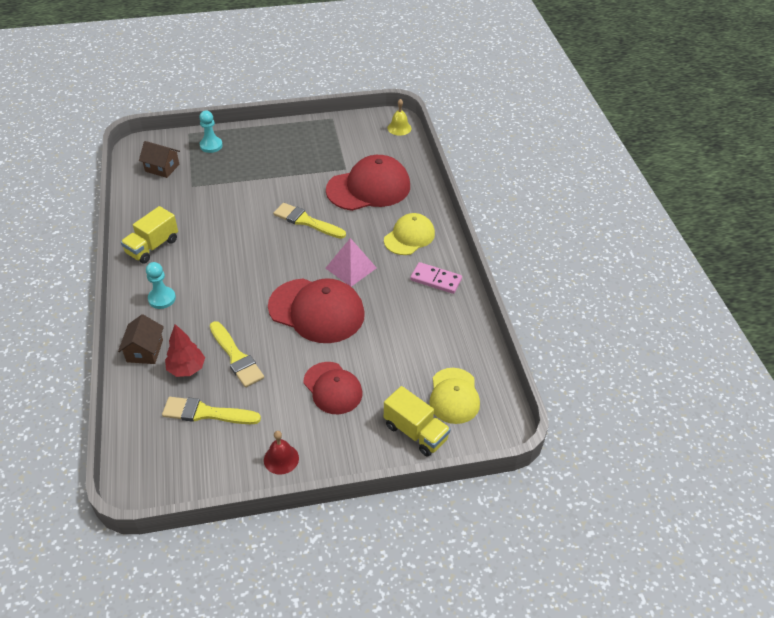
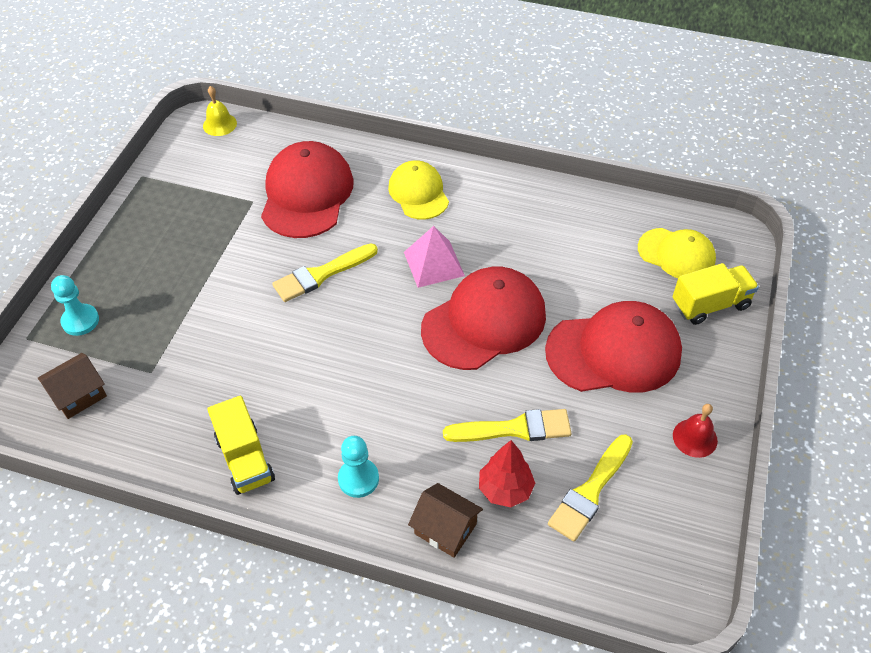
camera: 60 degrees left, 5 degrees up
red cap [304,362,363,414] -> red cap [545,301,682,393], size x1.61
pink domino [410,262,462,294] -> none

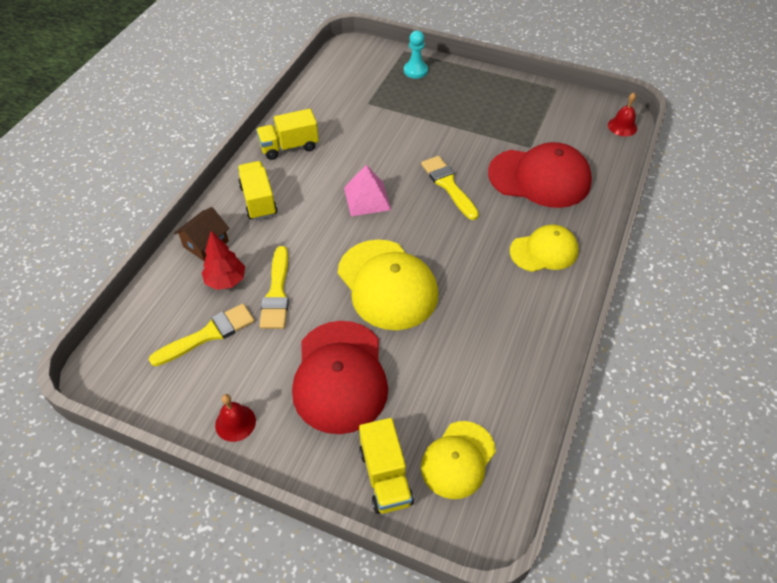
camera: 95 degrees right, 0 degrees up
brown house [37,353,107,419] -> none
yellow bell [203,86,237,136] -> red bell [608,93,637,136]
turquoise pawn [338,436,379,498] -> yellow truck [238,161,277,220]
pink pyramid [404,226,465,288] -> pink pyramid moved to [344,165,391,216]
red cap [421,267,546,370] -> yellow cap [338,239,438,330]
yellow brush [548,435,633,541] -> yellow brush turned 105 degrees clockwise [149,304,255,366]

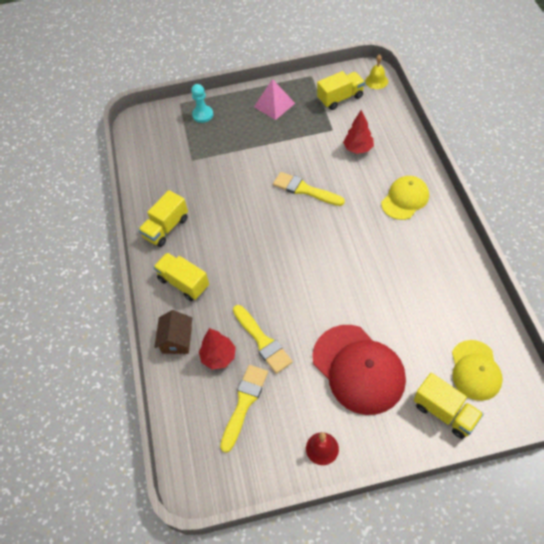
camera: 30 degrees left, 5 degrees up
yellow cap [338,239,438,330] -> none
pink pyramid [344,165,391,216] -> pink pyramid moved to [254,79,295,120]
red cap [488,142,592,208] -> red tree [343,110,374,154]
red bell [608,93,637,136] -> yellow bell [365,54,388,89]
none -> yellow truck [317,71,365,110]

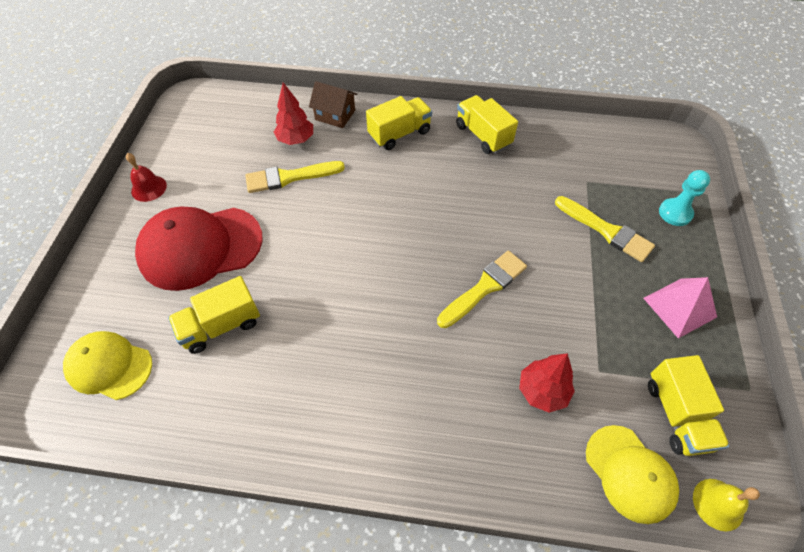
camera: 105 degrees right, 0 degrees up
yellow brush [220,365,268,453] -> yellow brush moved to [555,196,655,262]
yellow cap [381,176,429,220] -> yellow cap moved to [586,425,679,524]
yellow truck [414,373,484,439] -> yellow truck moved to [168,276,260,354]

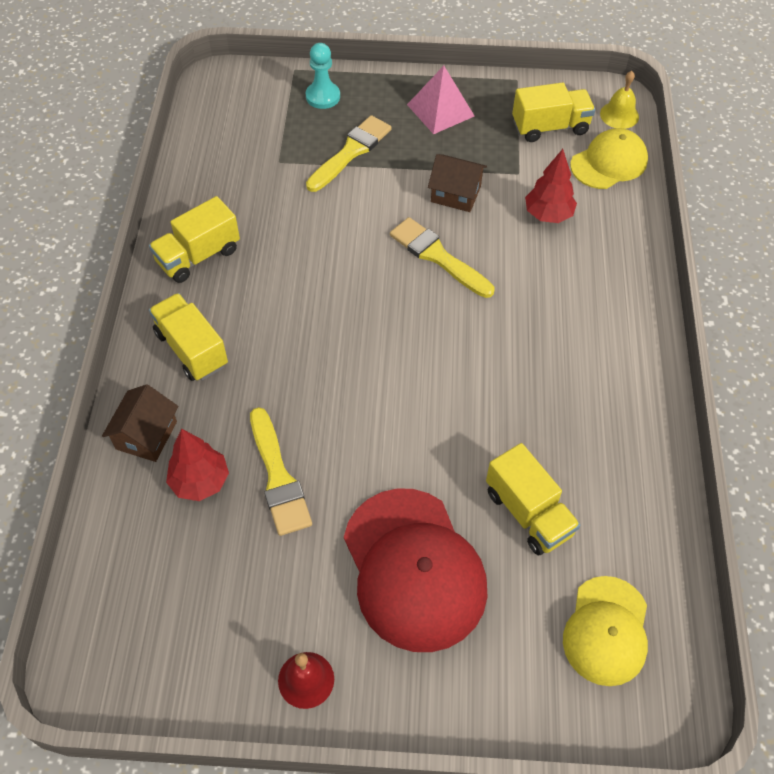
camera: 95 degrees left, 0 degrees up
none -> brown house [428,154,487,212]

